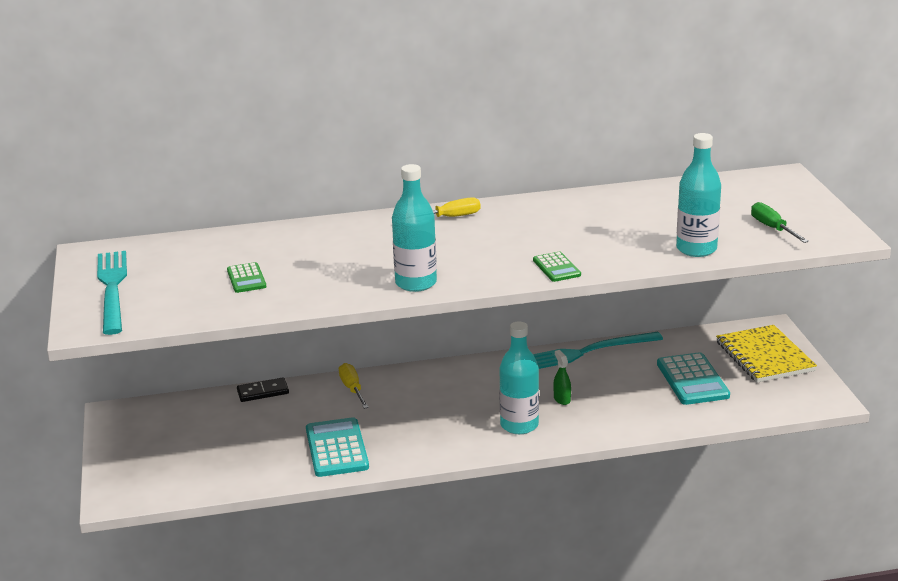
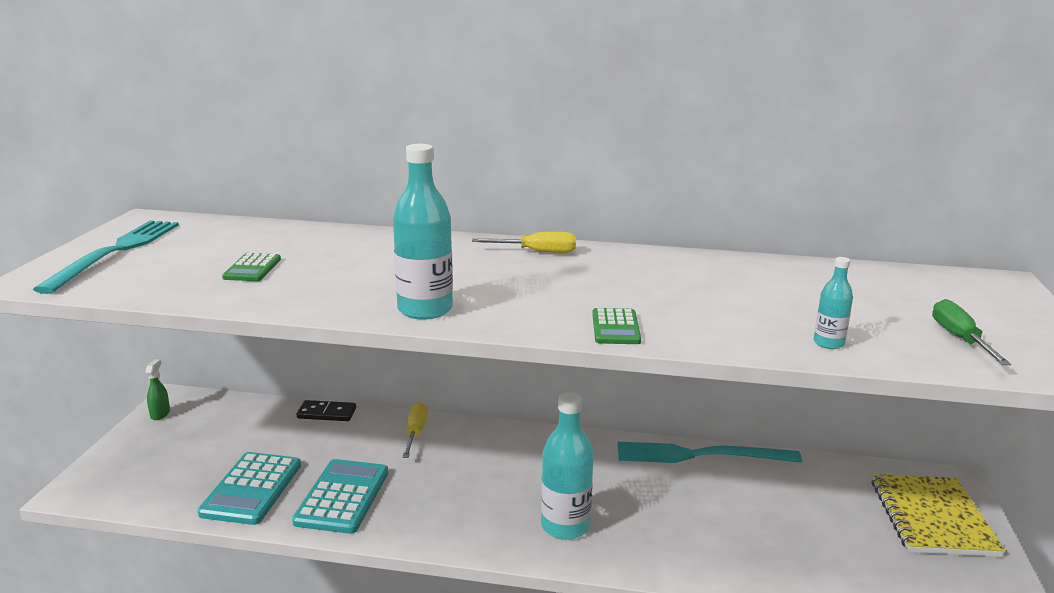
camera: 20 degrees right, 5 degrees down
green spray bottle [554,350,571,405] -> green spray bottle moved to [145,359,170,420]
turquoise calculator [657,352,730,405] -> turquoise calculator moved to [197,452,301,525]
turquoise bottle [676,133,721,257] -> turquoise bottle [814,257,853,349], size x0.51

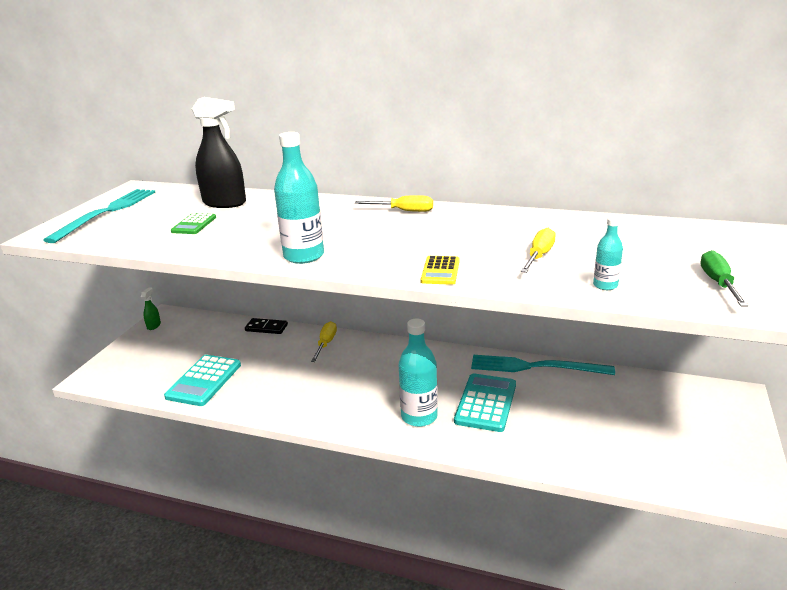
camera: 10 degrees right, 5 degrees up
turquoise calculator [292,459,388,534] -> turquoise calculator moved to [454,373,516,432]
green calculator [592,308,641,344] -> yellow calculator [421,256,460,285]
yellow notebook [871,474,1005,557] -> none
none -> black spray bottle [192,97,246,208]
none -> yellow screwdriver [521,228,556,273]

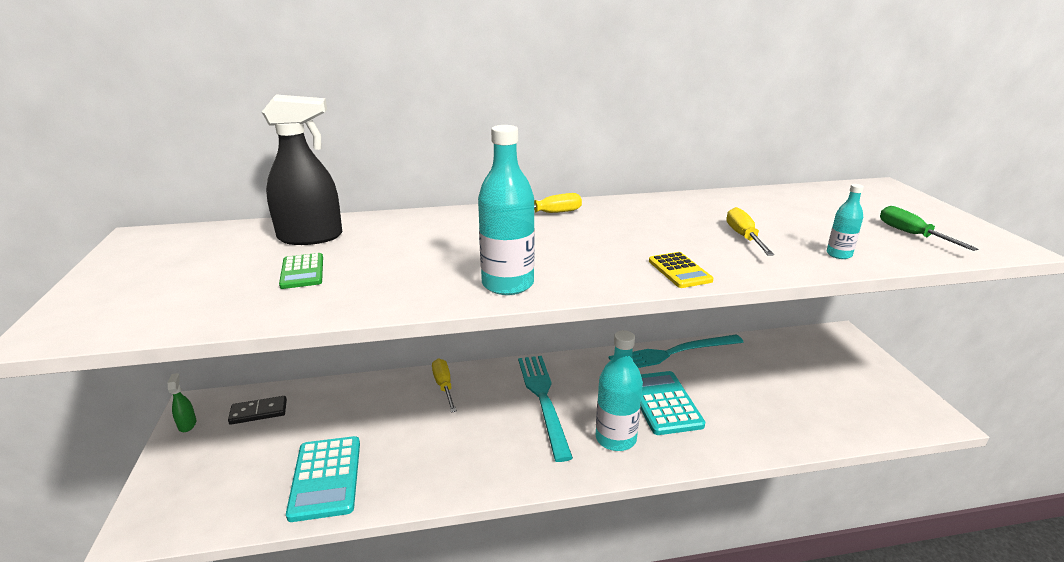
camera: 30 degrees left, 0 degrees up
turquoise fork [43,189,155,243] -> turquoise fork moved to [518,356,573,462]
black domino [245,318,288,334] -> black domino moved to [228,396,287,425]

